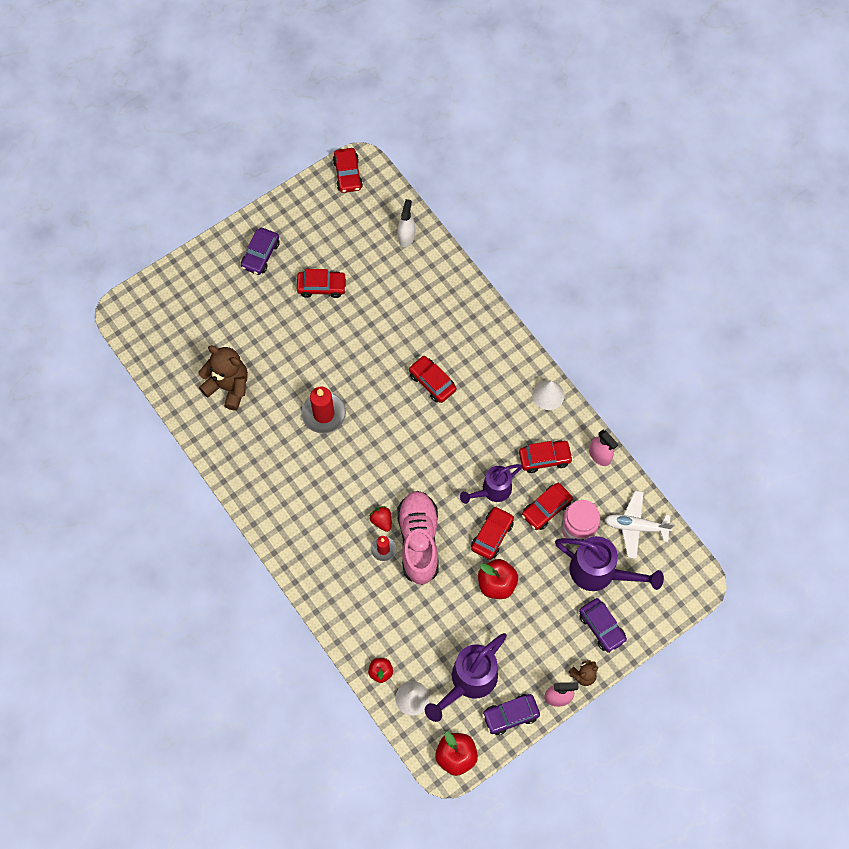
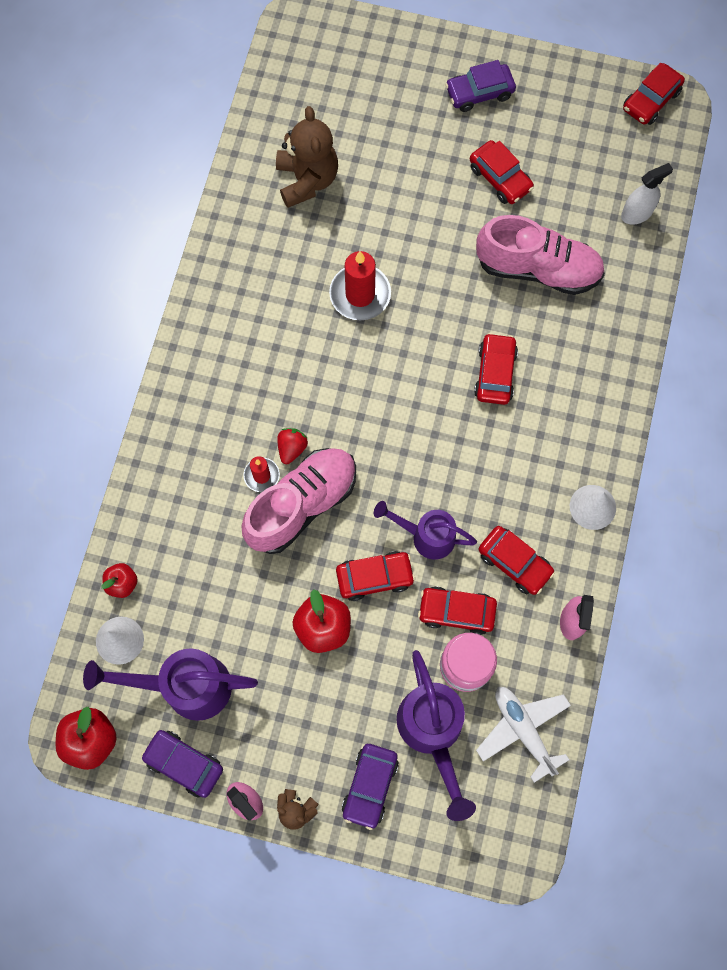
camera: 50 degrees right, 5 degrees up
none -> pink shoe [476,215,605,295]

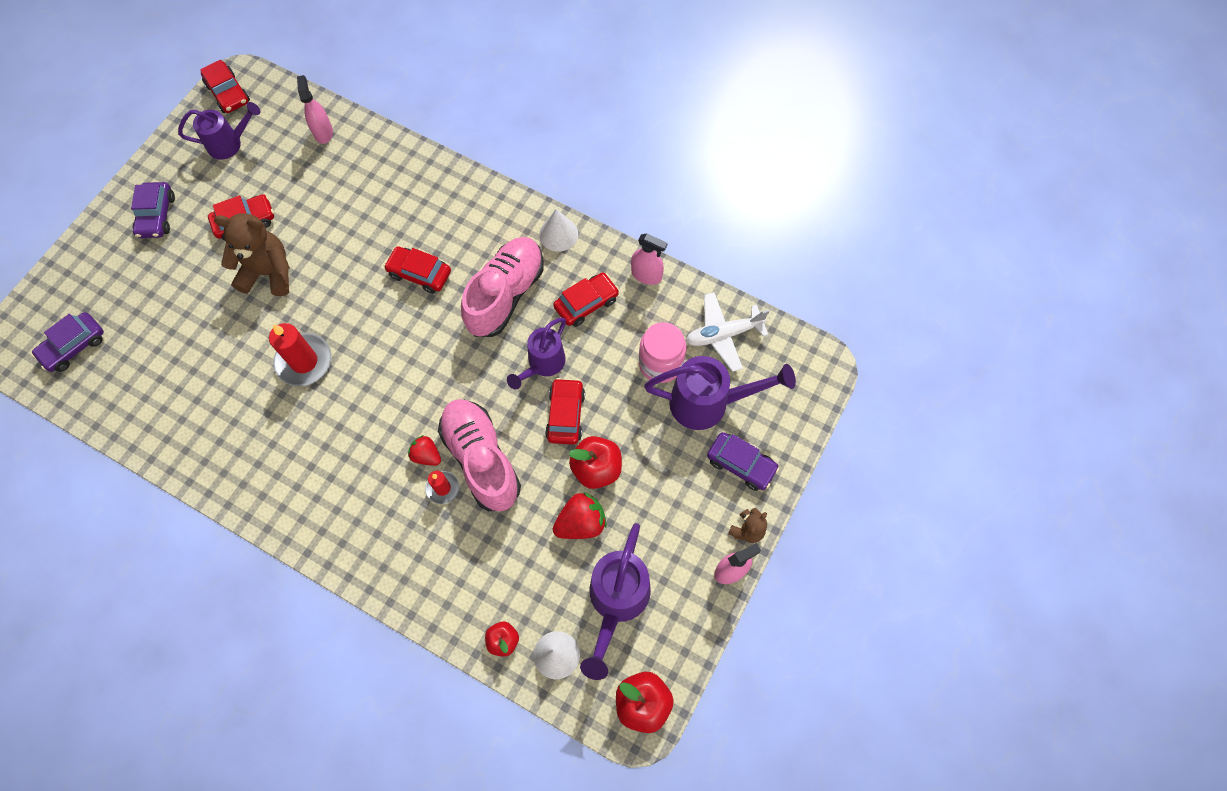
camera: 75 degrees left, 5 degrees down
purple car [141,730,223,798] -> purple car moved to [31,312,104,372]
brown teddy bear [276,106,338,208] -> brown teddy bear moved to [214,213,290,296]
red car [418,587,497,635] -> none
pink shoe [476,215,605,295] -> pink shoe moved to [461,237,544,337]
white spray bottle [621,163,673,225] -> pink spray bottle [297,75,333,144]
none -> purple watering can [178,102,260,160]
none -> red strawberry [553,492,607,539]

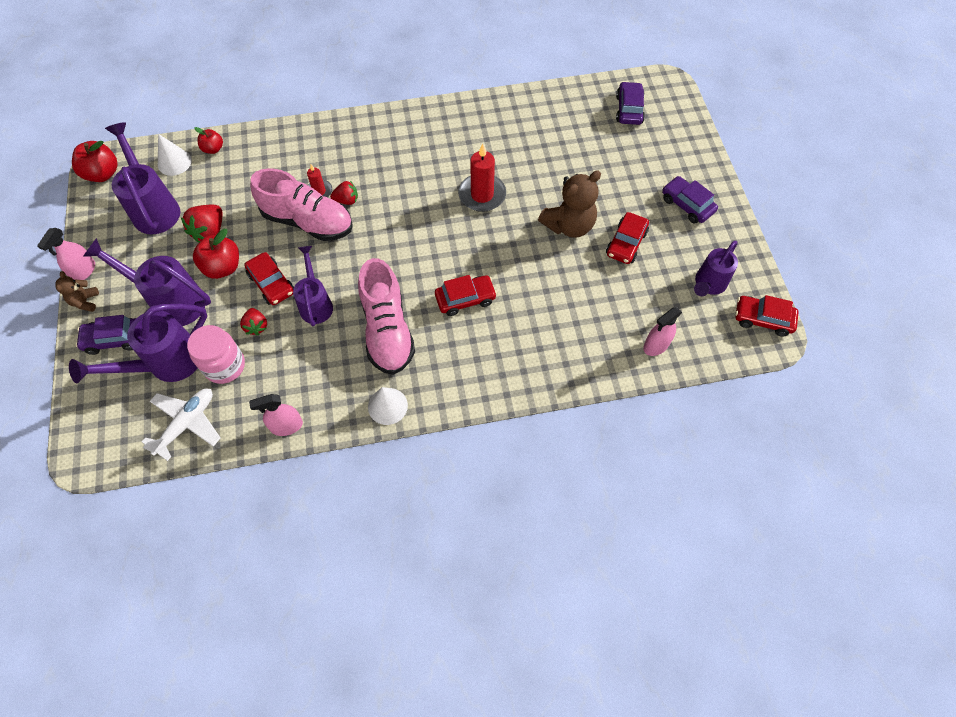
camera: 140 degrees right, 5 degrees down
pink spray bottle [297,75,333,144] -> pink spray bottle turned 105 degrees clockwise [643,307,682,356]
red car [553,272,619,327] -> none
none -> purple watering can [83,238,211,326]
none -> red strawberry [240,308,267,335]

